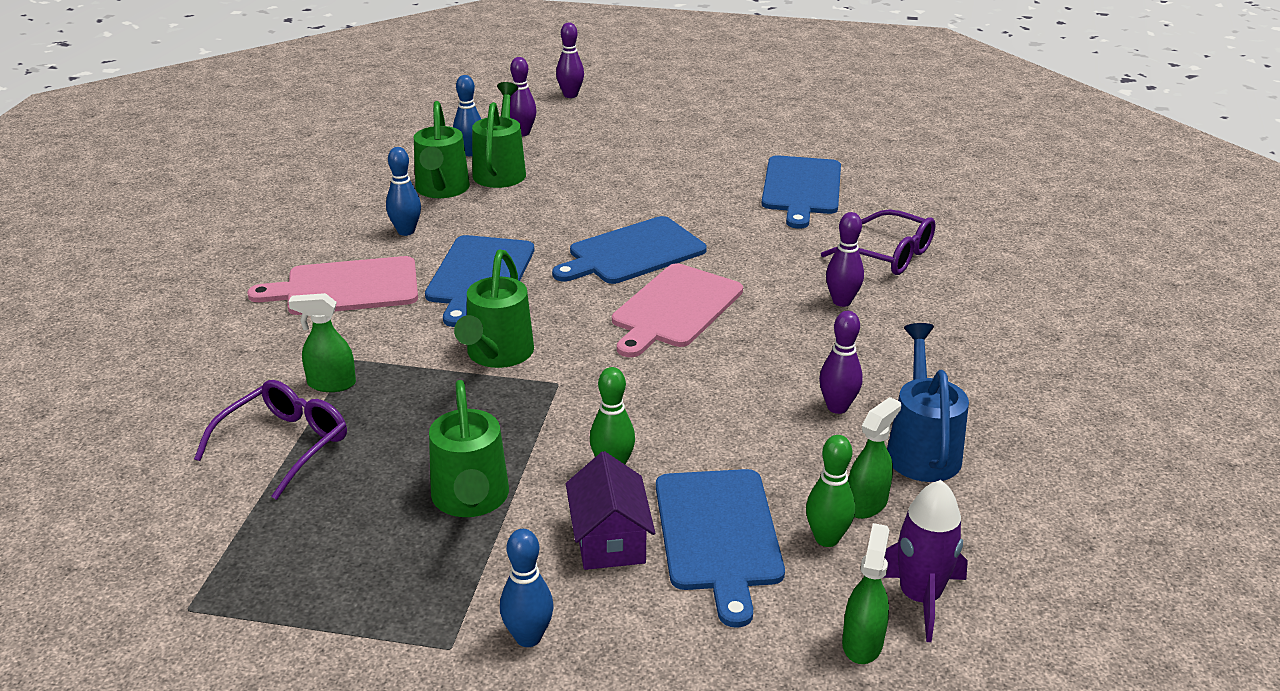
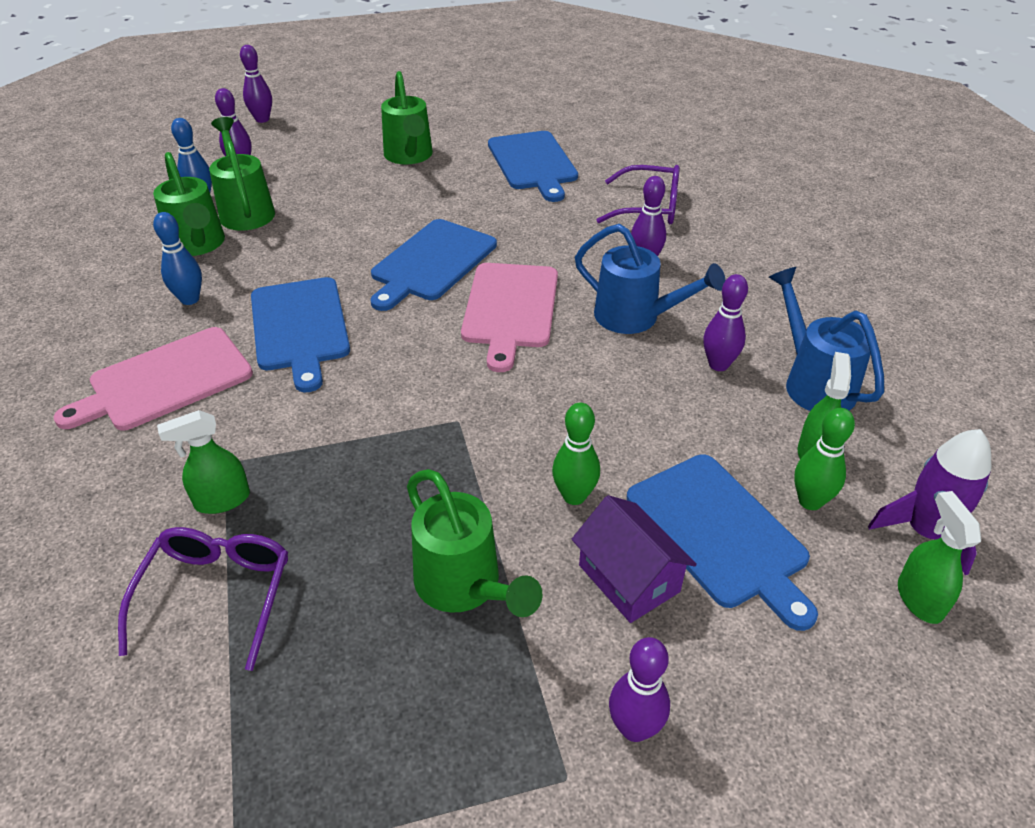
camera: 25 degrees left, 10 degrees up
green watering can [454,250,534,368] -> green watering can moved to [381,71,433,164]
blue bowling pin [500,529,554,647] -> purple bowling pin [609,637,670,742]
none -> blue watering can [575,224,726,334]

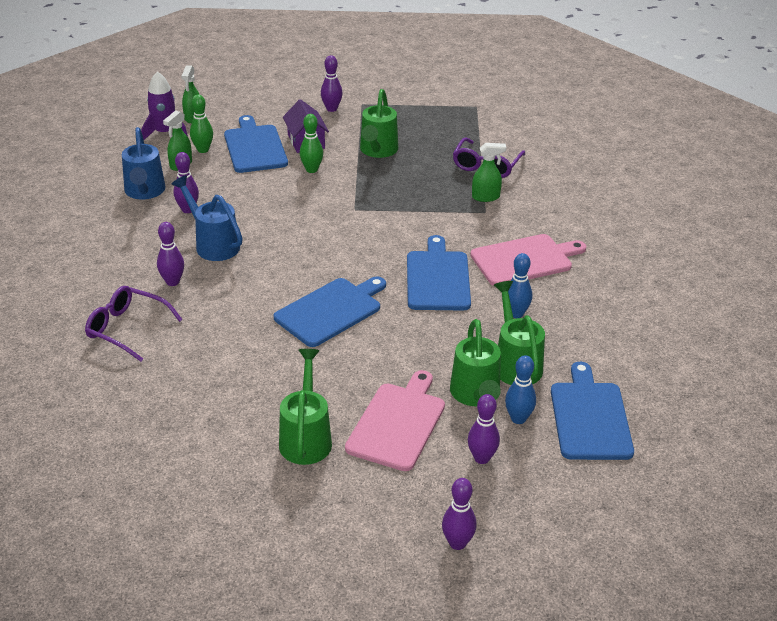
camera: 165 degrees left, 5 degrees down
green watering can [407,469,542,617] -> green watering can turned 150 degrees counterclockwise [360,89,398,158]
pink cutting board [461,263,558,372] -> pink cutting board moved to [345,370,445,471]
blue cutting board [488,131,578,202] -> blue cutting board moved to [551,362,634,460]

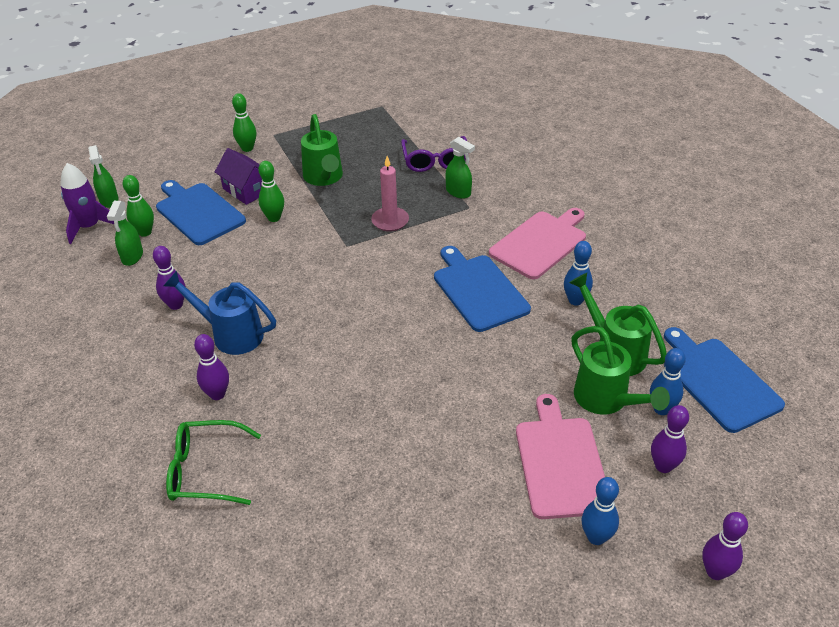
camera: 25 degrees left, 5 degrees up
purple glasses [85,286,183,362] -> green glasses [166,420,261,505]
blue watering can [122,127,166,199] -> none
blue cutting board [274,277,386,347] -> none
green watering can [279,349,332,465] -> none
purple bowling pin [321,55,342,112] -> green bowling pin [232,93,256,152]
green spray bottle [472,143,506,202] -> green spray bottle turned 75 degrees clockwise [446,137,475,199]
none -> pink candle [371,156,409,232]
none -> blue bowling pin [582,477,619,545]

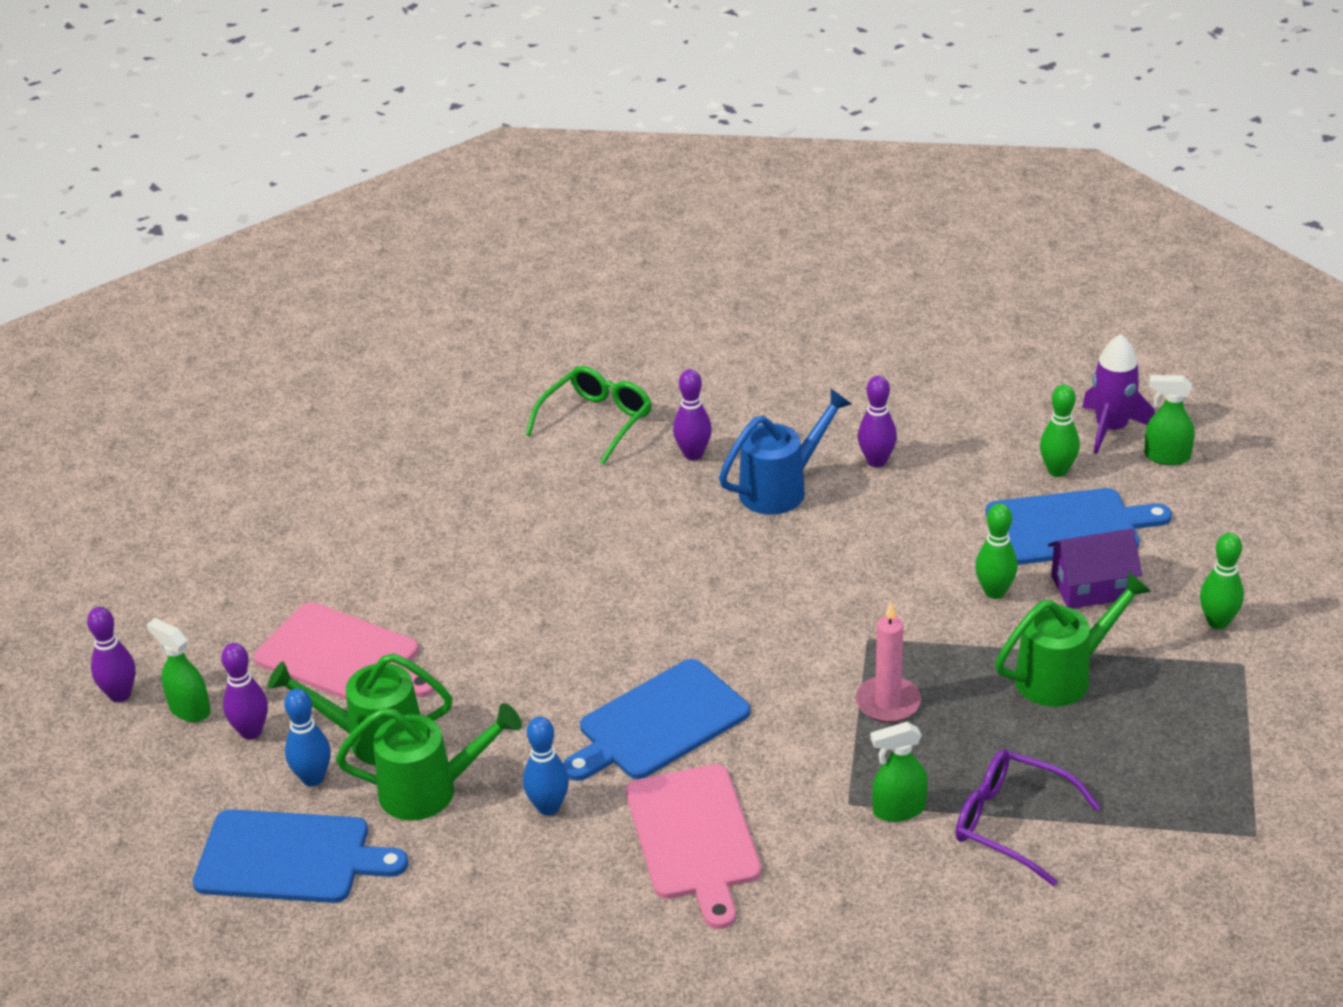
camera: 125 degrees right, 5 degrees down
green spray bottle [107,201,143,266] -> green spray bottle moved to [146,618,211,722]
green watering can [301,114,343,186] -> green watering can turned 135 degrees clockwise [995,572,1151,707]
blue cutting board [434,246,531,332] -> blue cutting board turned 135 degrees clockwise [563,659,750,781]
blue bowling pin [582,477,619,545] -> none

